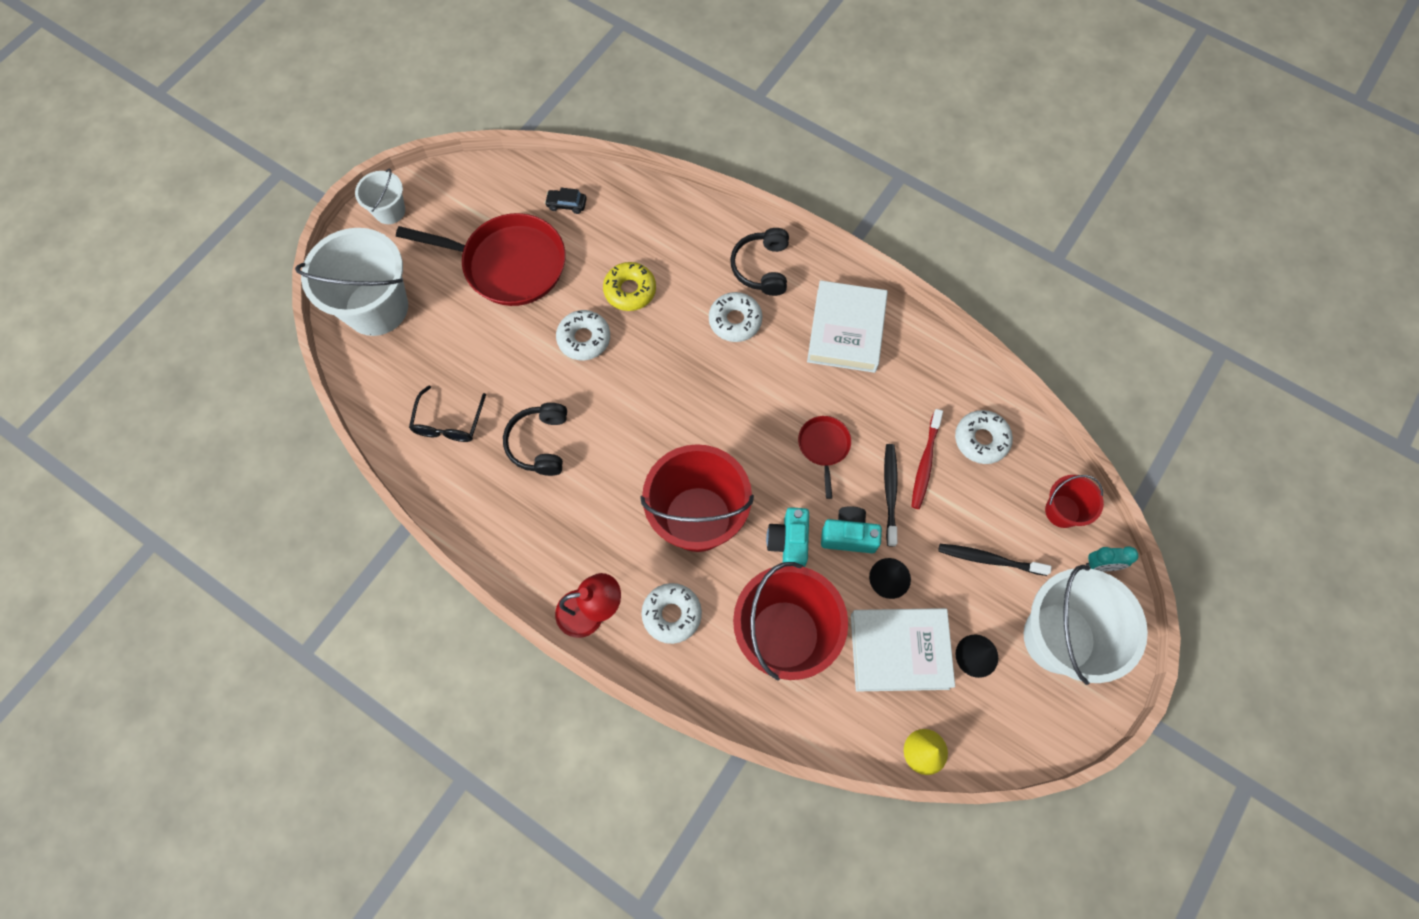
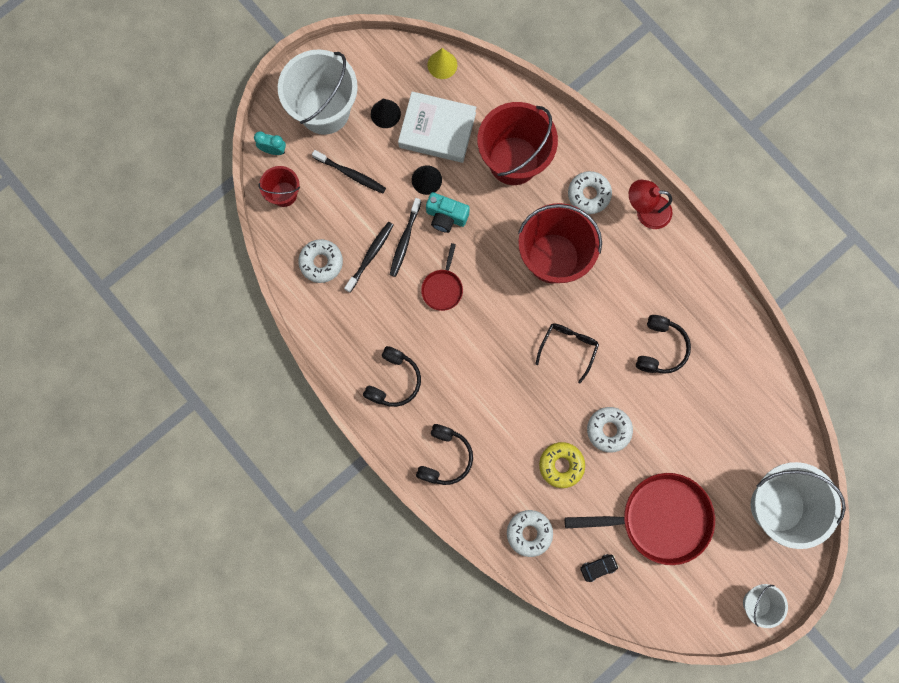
camera: 165 degrees left, 10 degrees up
red pan [396,213,565,306] -> red pan turned 150 degrees clockwise [565,473,715,565]
black glasses [409,385,486,442] -> black glasses moved to [535,323,599,384]
black car [545,188,587,214] -> black car turned 45 degrees counterclockwise [580,554,619,582]
white donut [709,292,763,342] -> white donut moved to [507,510,553,557]
turquoise camera [766,507,809,567] -> none
white book [807,280,888,373] -> black headphones [363,346,421,407]
red toothbrush [911,409,943,509] -> black toothbrush [344,222,394,293]

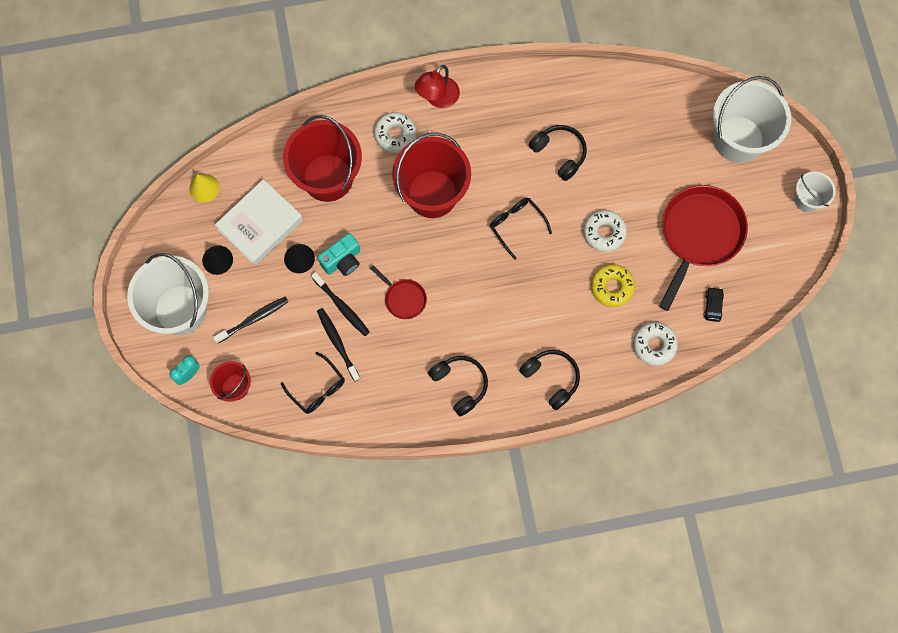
camera: 60 degrees left, 5 degrees down
white donut [298,239,343,283] -> black glasses [281,352,345,414]

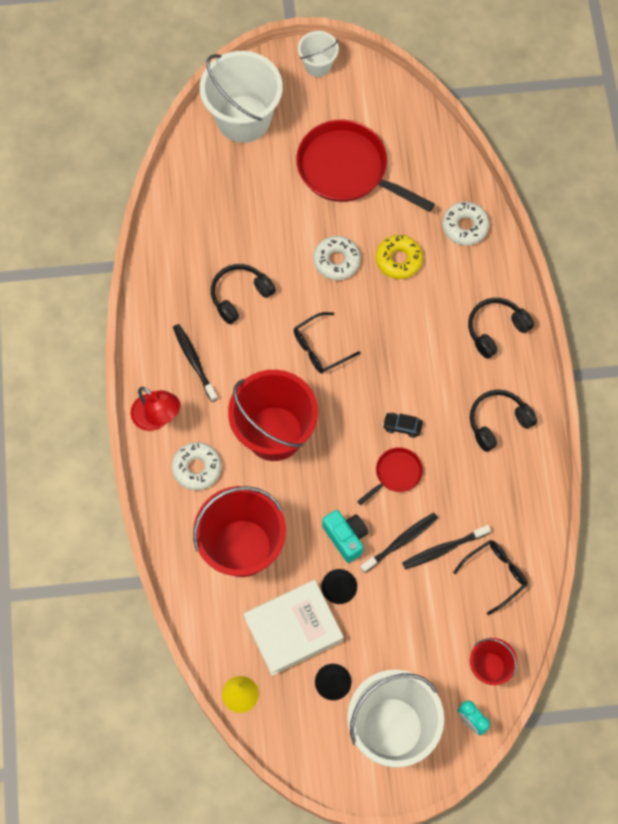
camera: 85 degrees left, 5 degrees down
black toothbrush [213,296,289,344] -> black toothbrush moved to [173,324,218,402]
white book [215,179,303,265] -> white book turned 75 degrees counterclockwise [244,580,344,676]
black car [704,287,724,322] -> black car moved to [383,413,423,438]

